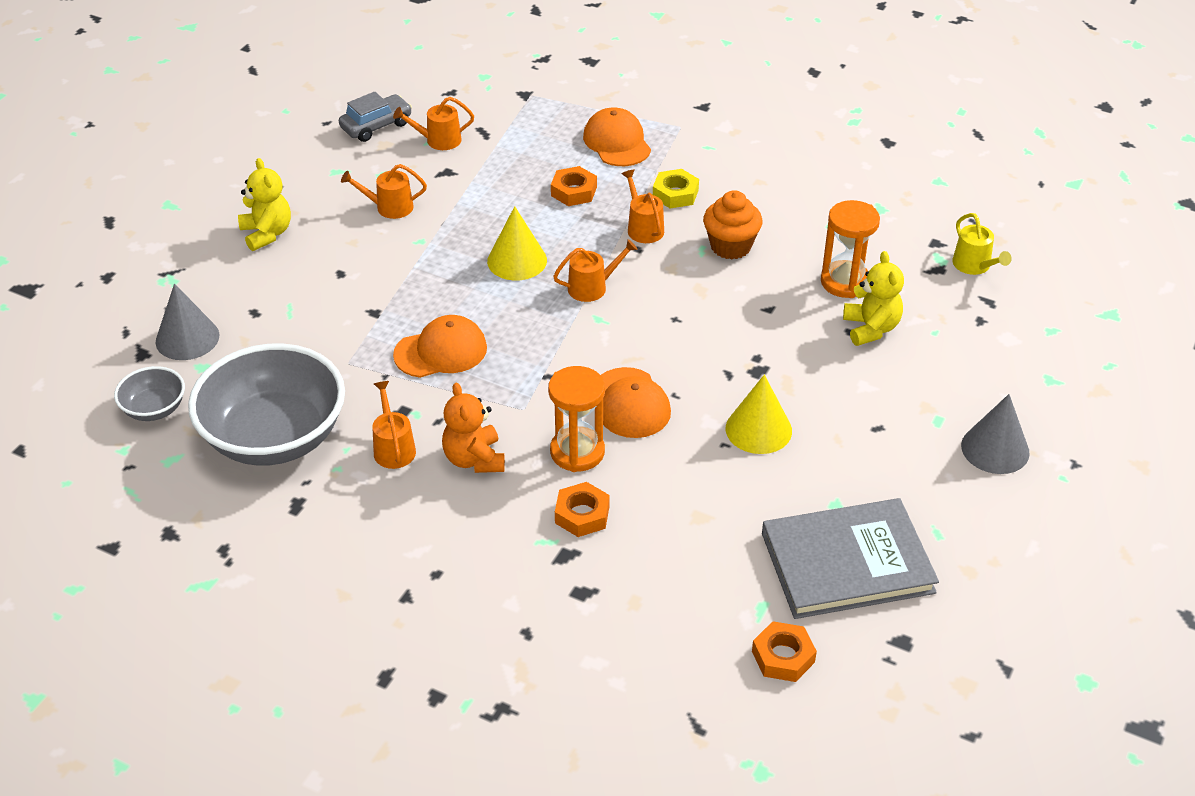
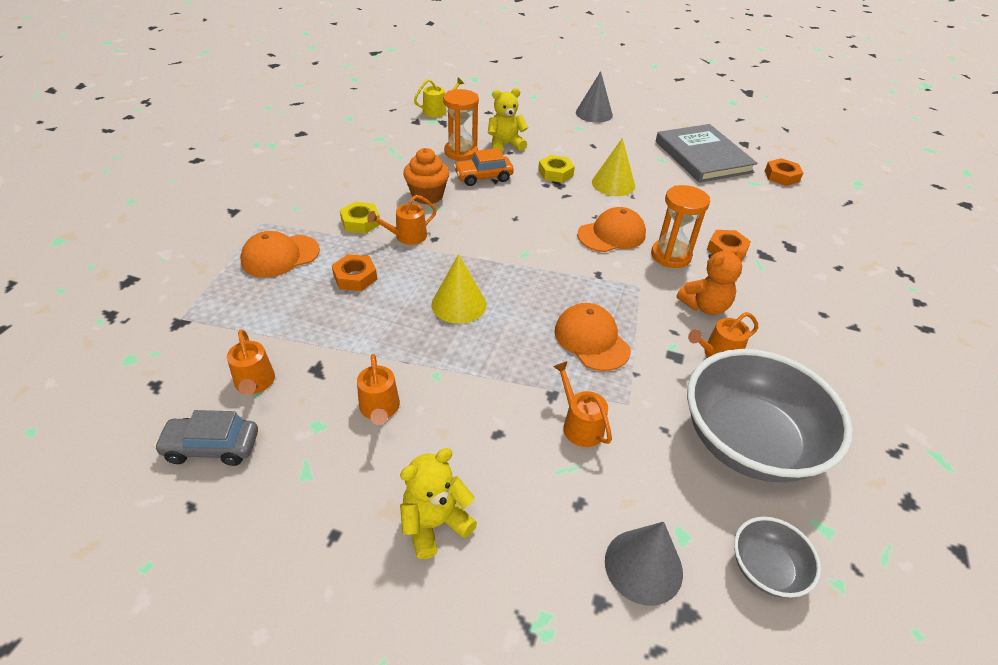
camera: 100 degrees left, 0 degrees up
grey car [339,92,412,142] -> grey car turned 45 degrees counterclockwise [154,410,258,466]
orange watering can [553,239,638,302] -> orange watering can moved to [553,361,612,447]
none -> orange car [454,148,514,186]
none -> yellow nut [538,155,575,183]

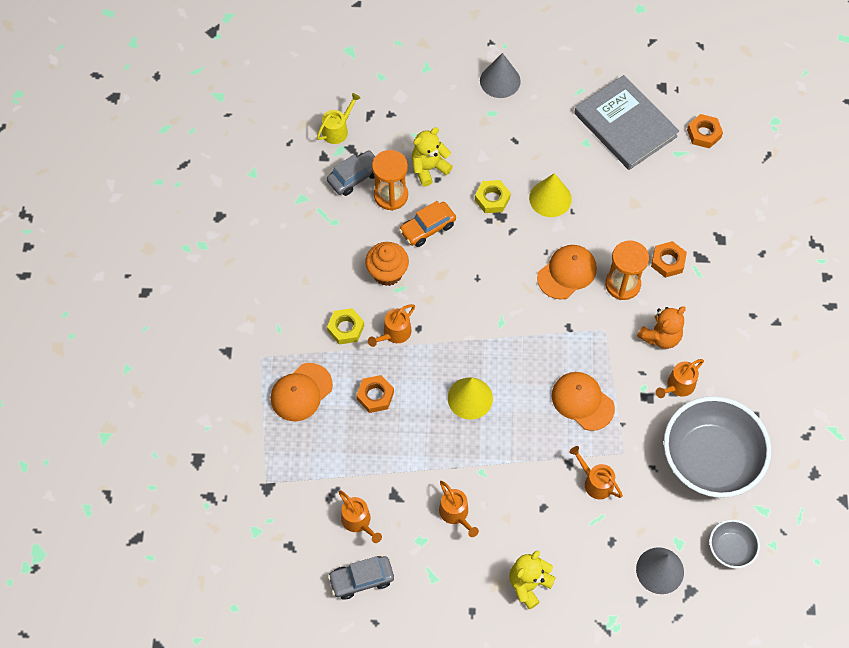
camera: 15 degrees left, 20 degrees up
none -> grey car [327,151,375,196]

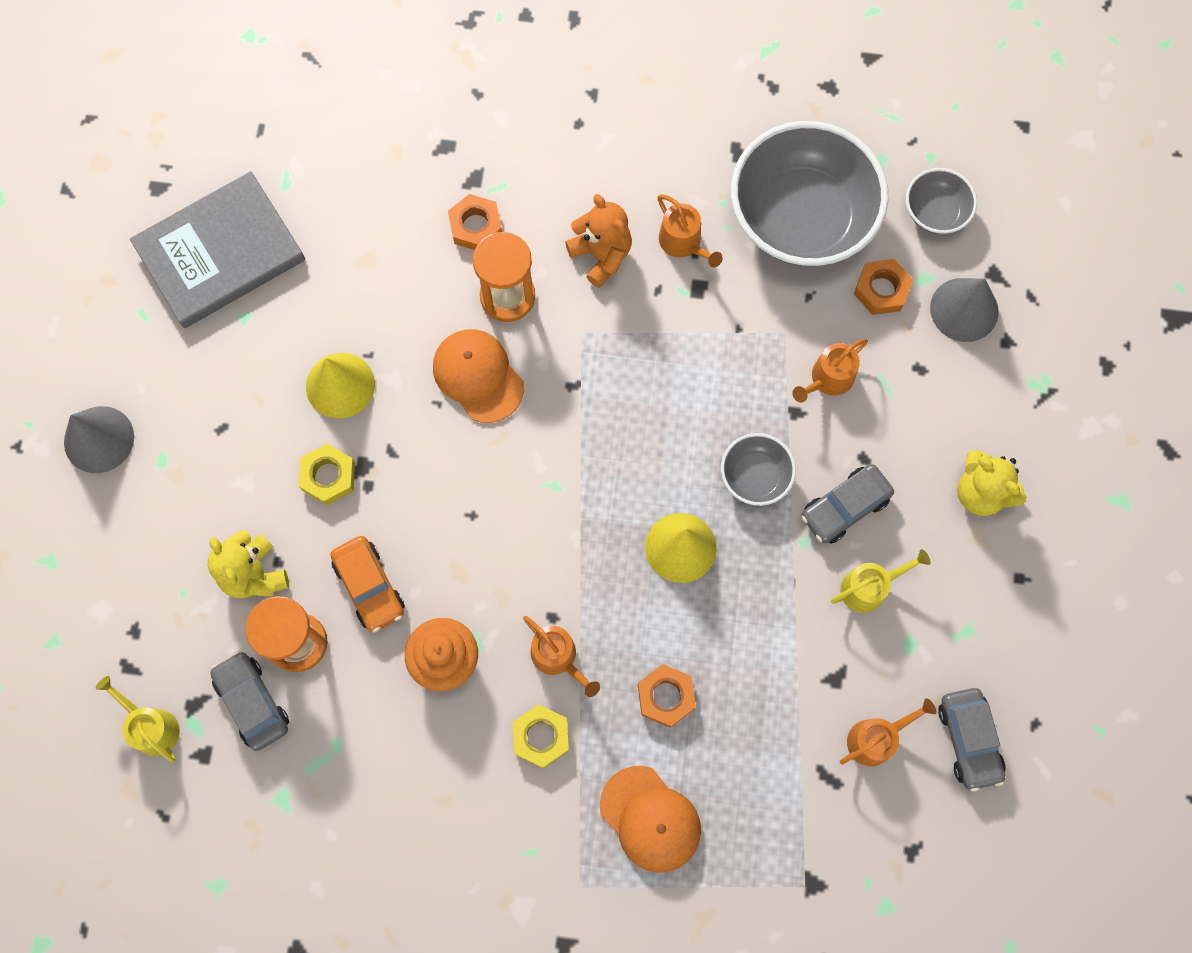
camera: 85 degrees left, 10 degrees up
orange watering can [439,481,479,537] -> yellow watering can [831,549,931,613]
orange cap [552,372,615,431] -> none
orange nut [687,114,723,148] -> orange nut moved to [854,259,913,315]
none -> grey bowl [721,433,796,506]
none -> grey car [801,464,894,544]

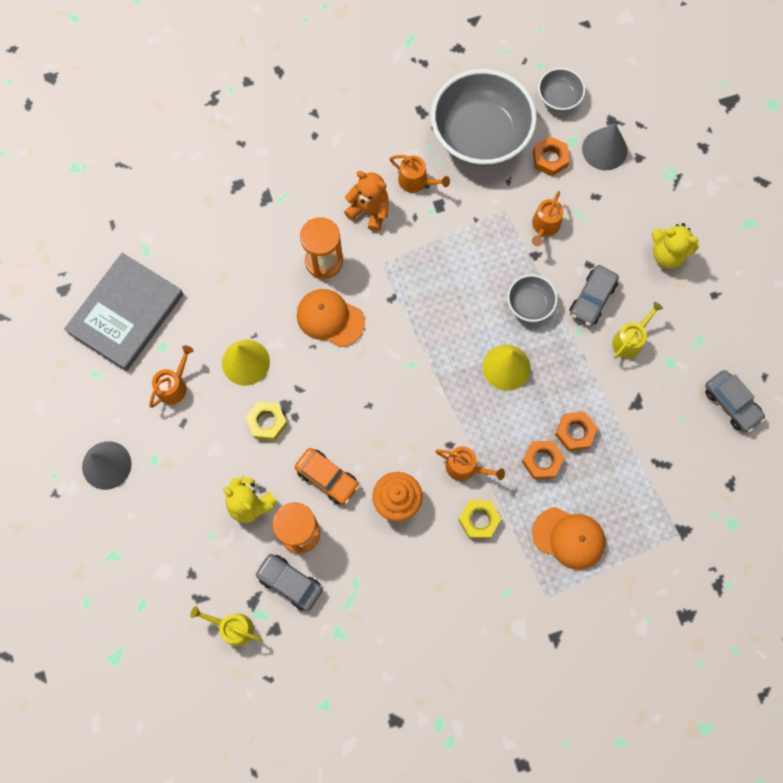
camera: 25 degrees left, 0 degrees up
orange nut [448,194,502,250] -> orange nut moved to [555,411,598,451]
orange watering can [840,698,937,766] -> orange watering can moved to [149,345,194,408]

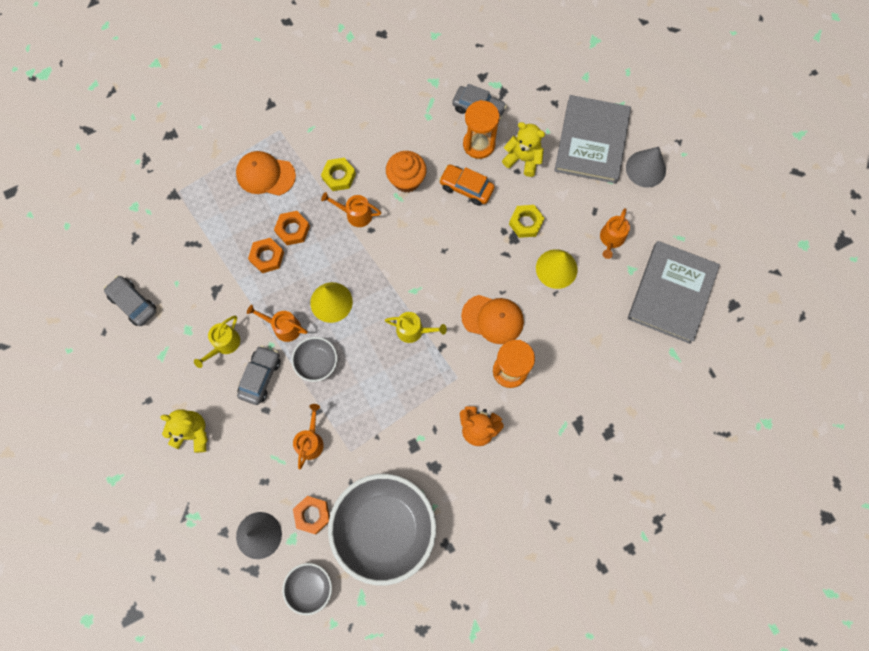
camera: 170 degrees right, 0 degrees up
yellow watering can [190,606,262,646] -> yellow watering can moved to [385,312,447,343]
orange watering can [390,155,450,193] -> orange watering can moved to [247,305,308,342]
none -> grey book [554,95,631,184]

